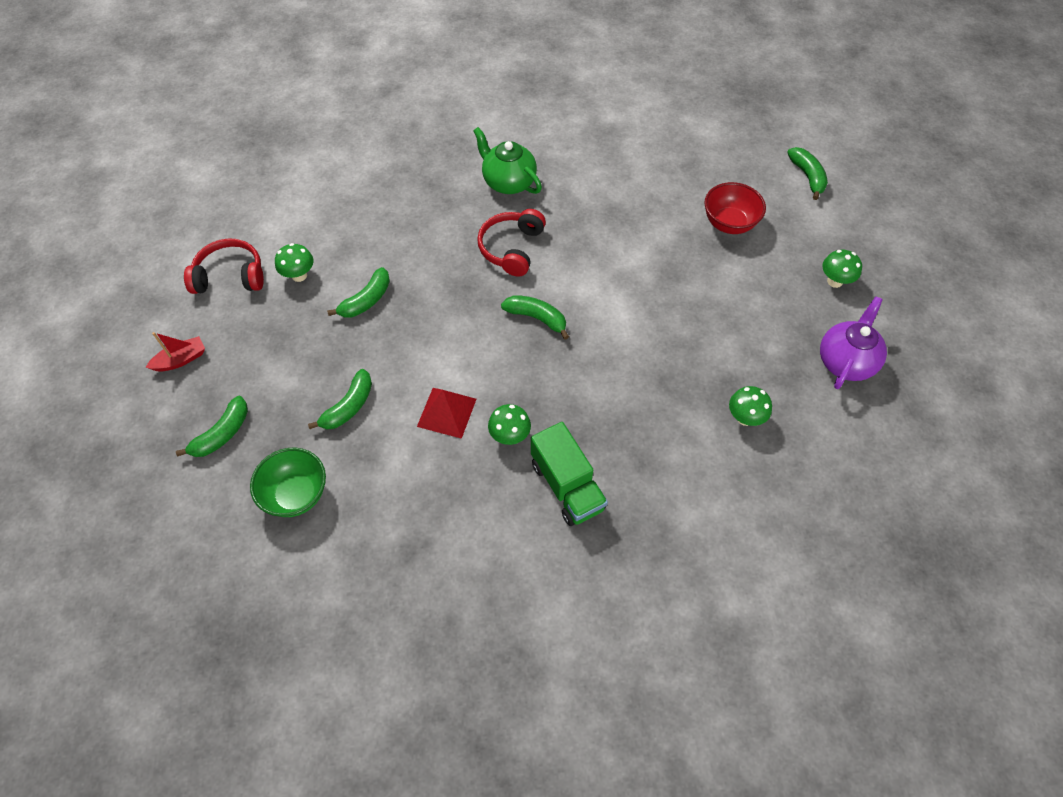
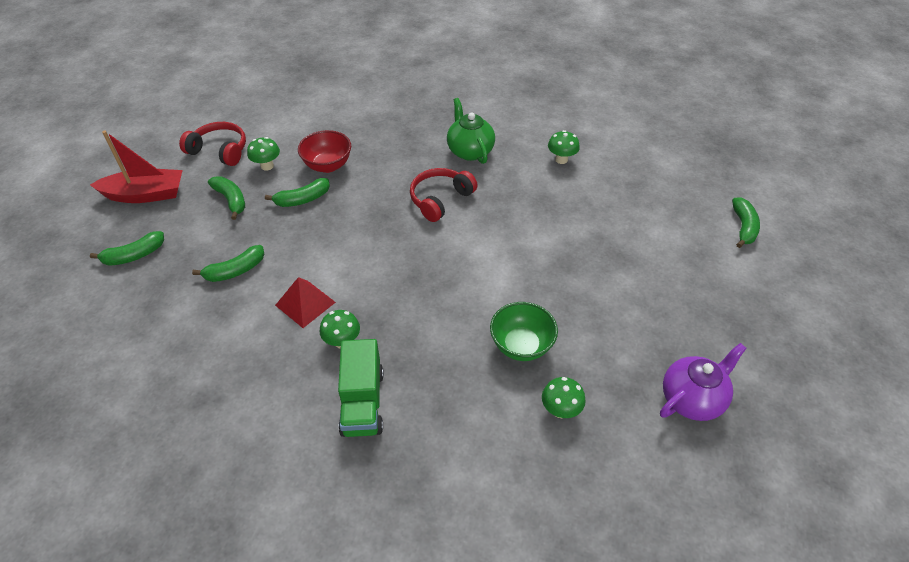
camera: 25 degrees right, 10 degrees down
red boat [146,332,205,372] -> red boat [90,130,183,203], size x1.84
green bowl [250,448,326,517] -> green bowl moved to [490,302,558,361]
green banana [501,295,569,340] -> green banana moved to [208,176,245,220]
red bowl [704,182,766,234] -> red bowl moved to [298,130,351,173]
green mushroom [822,250,862,288] -> green mushroom moved to [548,130,580,164]

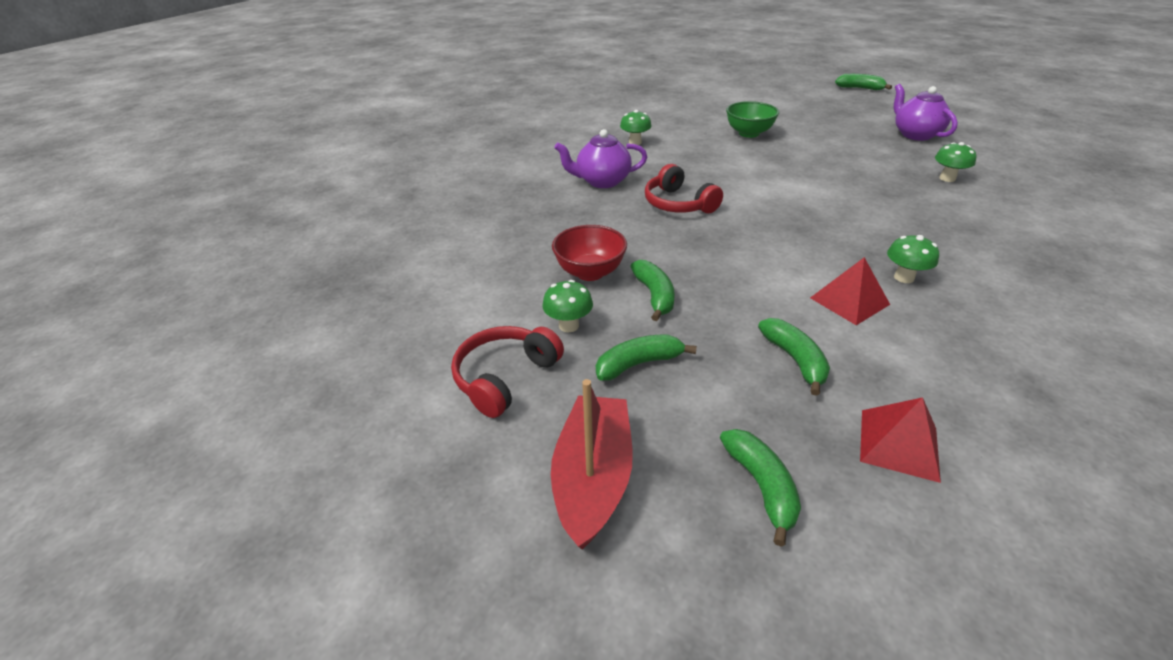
camera: 75 degrees left, 10 degrees down
green truck [338,339,384,437] -> none
green teapot [447,98,495,164] -> purple teapot [554,129,647,188]
green bowl [490,302,558,361] -> green bowl moved to [726,101,779,138]
green banana [732,197,760,248] -> green banana moved to [835,74,892,90]
none -> red pyramid [860,397,941,483]

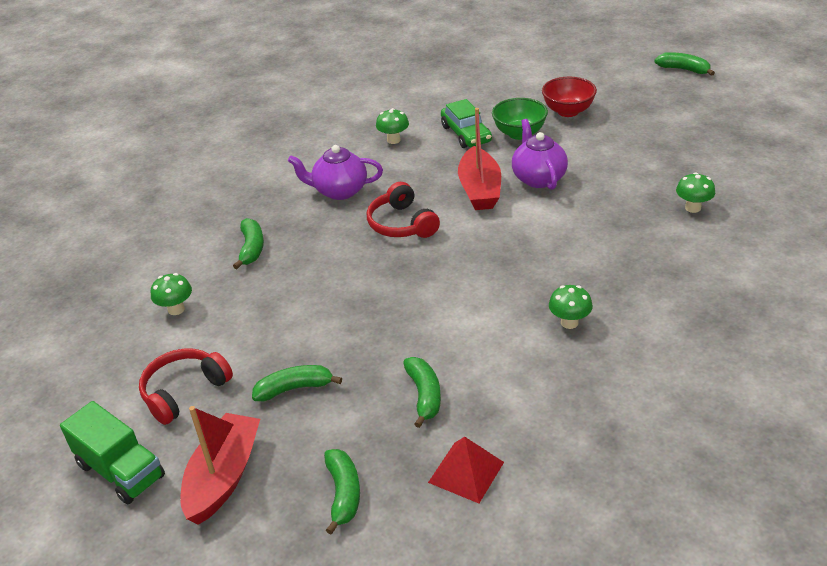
camera: 10 degrees right, 0 degrees up
green mushroom [542,280,593,332] -> green mushroom moved to [151,273,192,315]
red bowl [552,225,627,281] -> red bowl moved to [542,77,597,117]
green banana [630,260,675,321] -> green banana moved to [233,218,264,269]
red pyramid [810,257,890,325] -> none
purple teapot [894,84,958,141] -> purple teapot moved to [512,119,568,190]
none -> green truck [60,401,165,504]
none -> green car [441,99,492,148]
none -> red boat [458,108,501,210]

